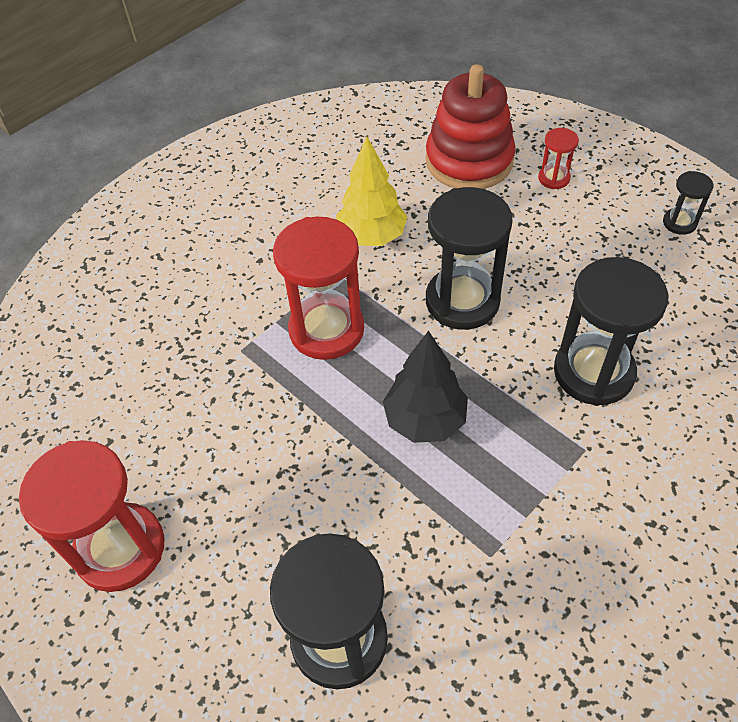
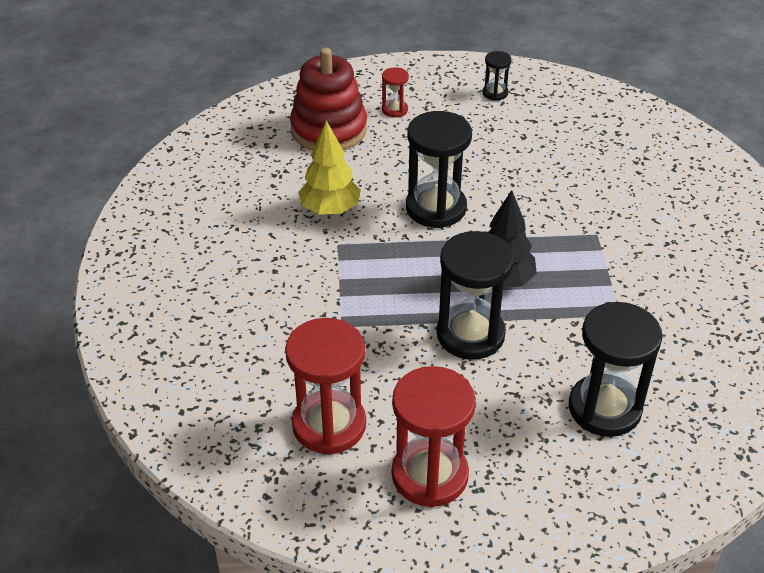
camera: 50 degrees left, 10 degrees down
red hourglass [273,217,364,360] -> red hourglass moved to [285,318,366,455]
black hourglass [554,257,668,406] -> black hourglass moved to [436,231,514,360]

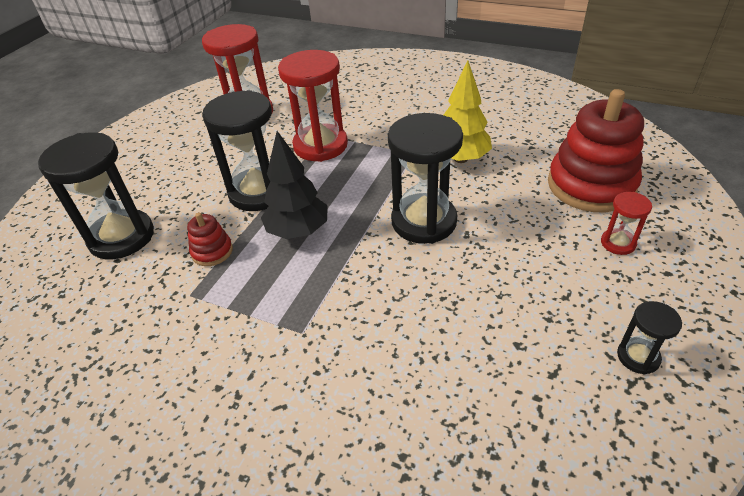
camera: 120 degrees right, 0 degrees up
red hourglass [392,366,476,507] -> red hourglass moved to [278,50,348,162]
none -> red stacking toy [187,212,233,266]

